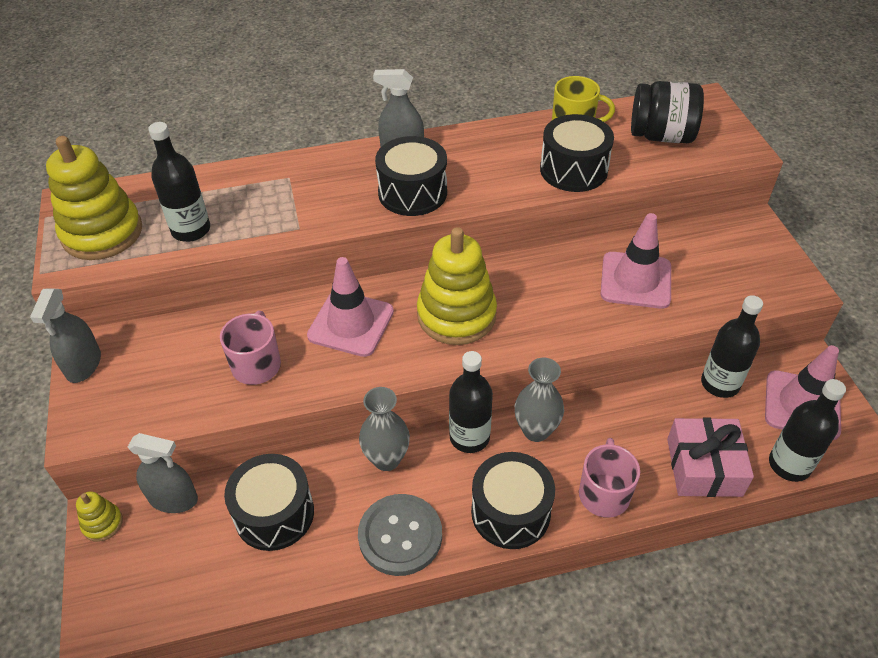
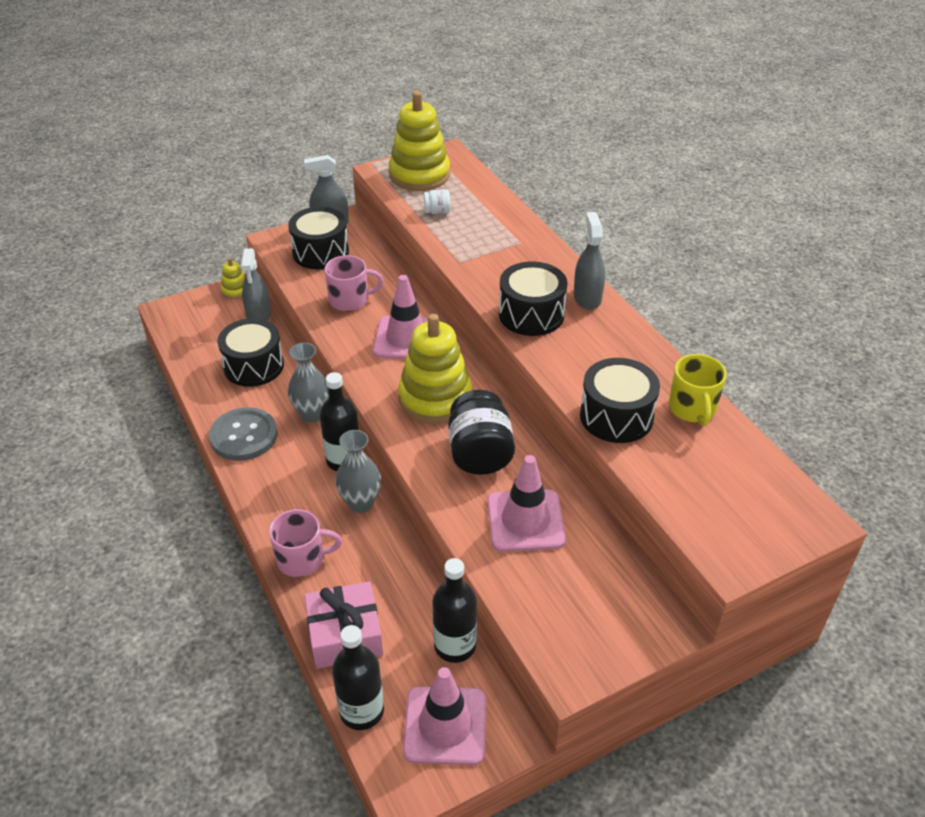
camera: 75 degrees right, 5 degrees down
black bottle [148,122,210,242] -> white jar [424,189,451,214]
black drum [471,452,555,549] -> black drum moved to [288,207,349,269]
black jar [631,81,704,143] -> black jar moved to [448,390,515,475]

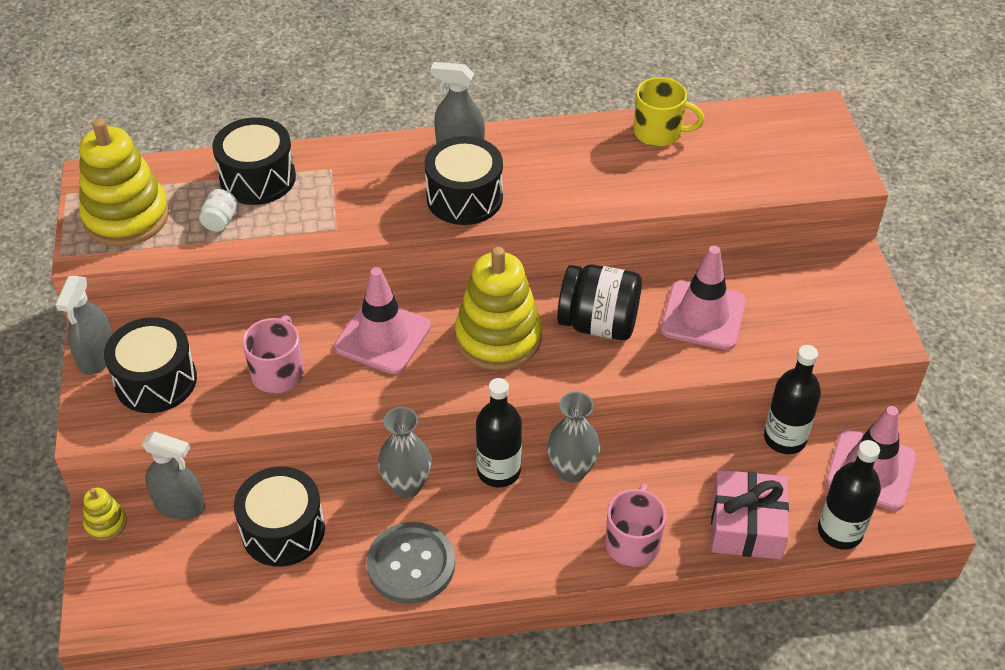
camera: 70 degrees left, 5 degrees up
black drum [580,358,660,443] -> black drum moved to [212,117,296,205]

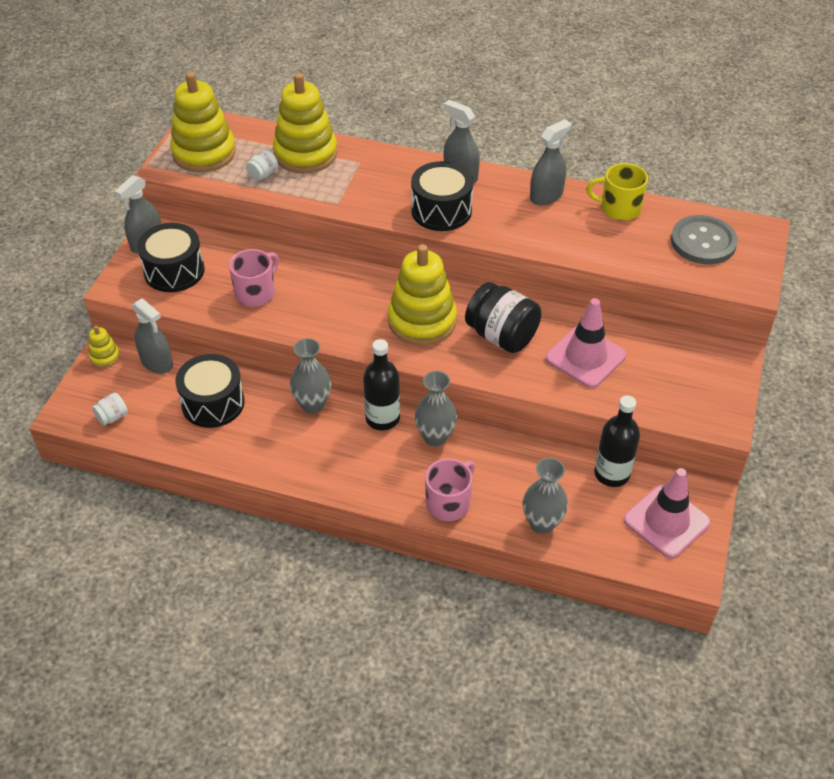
camera: 25 degrees right, 0 degrees up
black drum [212,117,296,205] -> yellow stacking toy [273,73,337,173]
pink traffic cone [334,267,431,374] -> none
grey button [367,522,455,604] -> grey button moved to [671,215,738,264]
yellow mug [633,77,704,146] -> yellow mug turned 150 degrees clockwise [586,163,648,221]
pink gift [711,470,789,560] -> grey vase [523,458,568,534]
black bottle [818,440,881,550] -> none
none -> white jar [92,393,128,426]
none -> grey spray bottle [530,119,571,205]

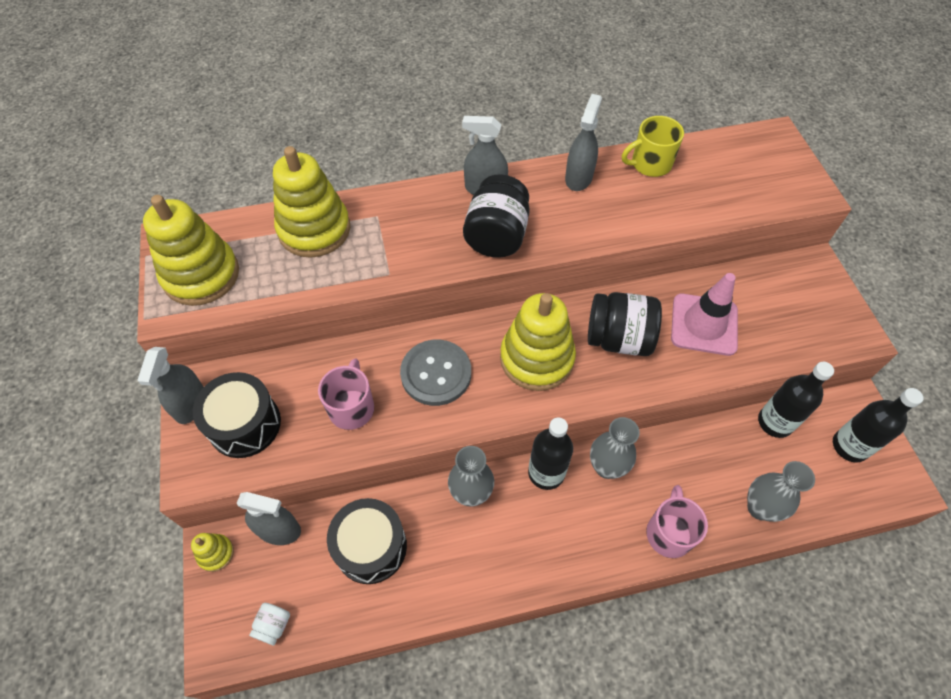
camera: 30 degrees left, 10 degrees up
white jar [246,150,278,181] -> none
black drum [411,161,473,231] -> black jar [463,174,530,258]
pink traffic cone [624,468,711,558] -> black bottle [833,388,923,463]
grey button [671,215,738,264] -> grey button moved to [400,340,471,406]

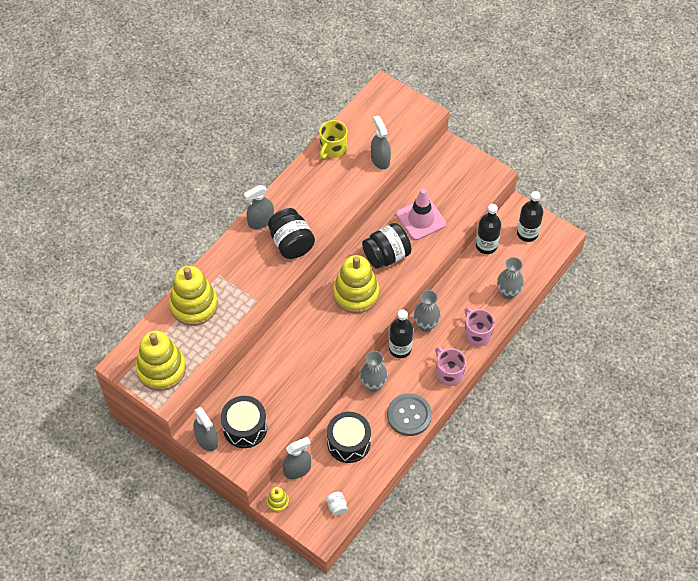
camera: 40 degrees left, 0 degrees up
pink mug [318,358,374,430] -> pink mug moved to [435,347,466,386]
grey button [400,340,471,406] -> grey button moved to [387,393,432,436]
grey spray bottle [565,94,602,191] -> grey spray bottle moved to [371,115,391,170]

